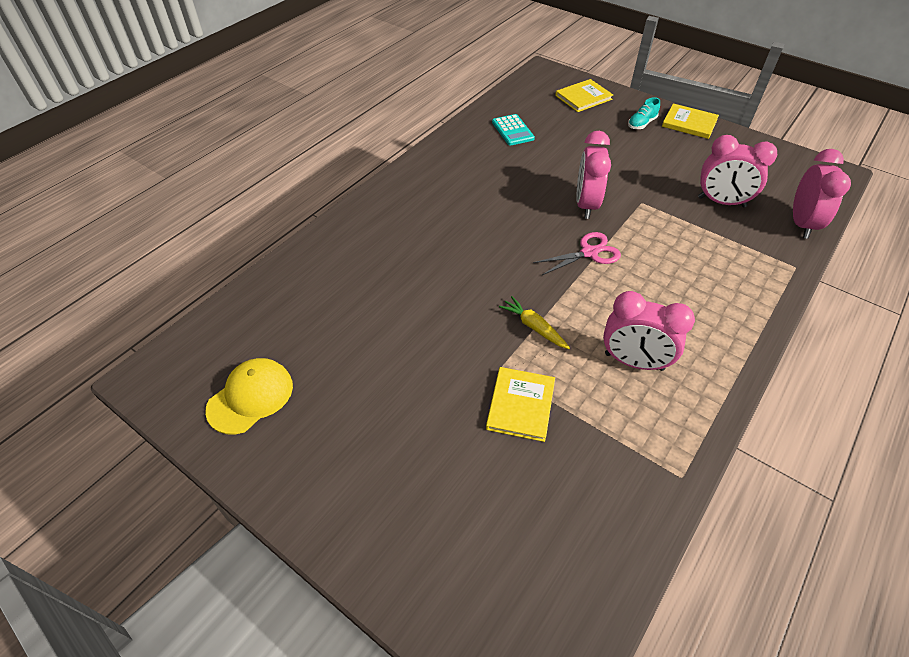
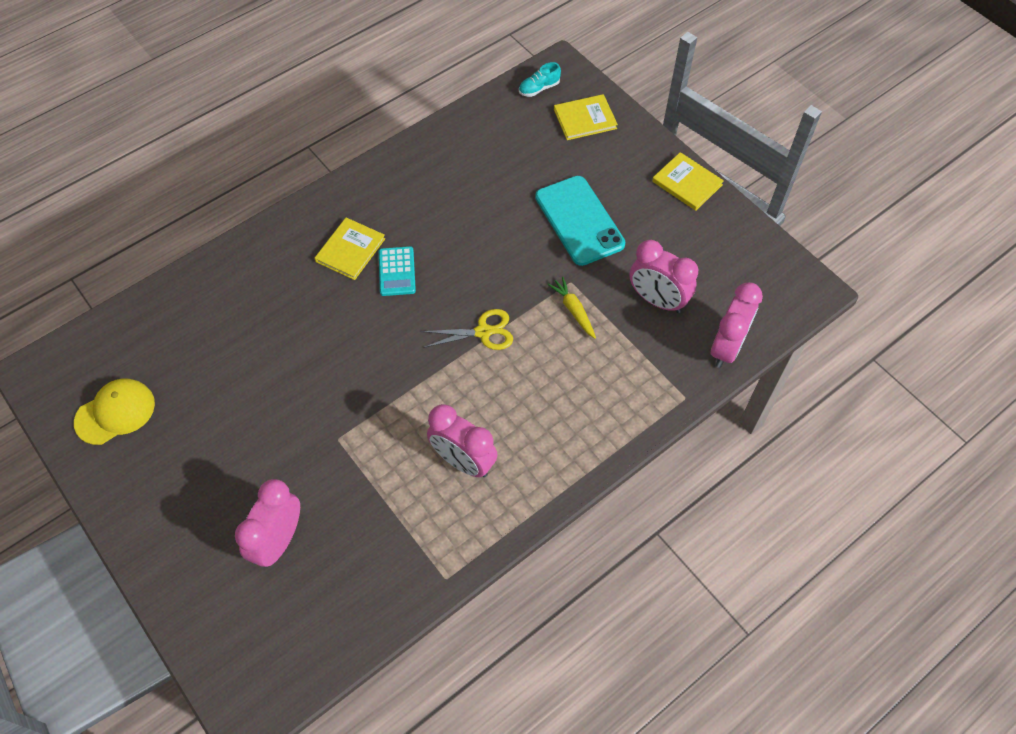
camera: 15 degrees right, 10 degrees up
yellow book [486,367,555,442] -> yellow book moved to [315,218,385,280]
turquoise calculator [492,114,535,146] -> turquoise calculator moved to [379,246,416,296]
yellow carrot [499,296,570,349] -> yellow carrot moved to [547,277,596,339]
pink scissors [533,232,621,275] -> yellow scissors [421,309,513,350]
pink clock [576,131,611,219] -> pink clock moved to [235,479,300,568]
turquoise shoe [628,97,660,129] -> turquoise shoe moved to [519,62,561,97]
none -> turquoise phone [535,176,625,266]

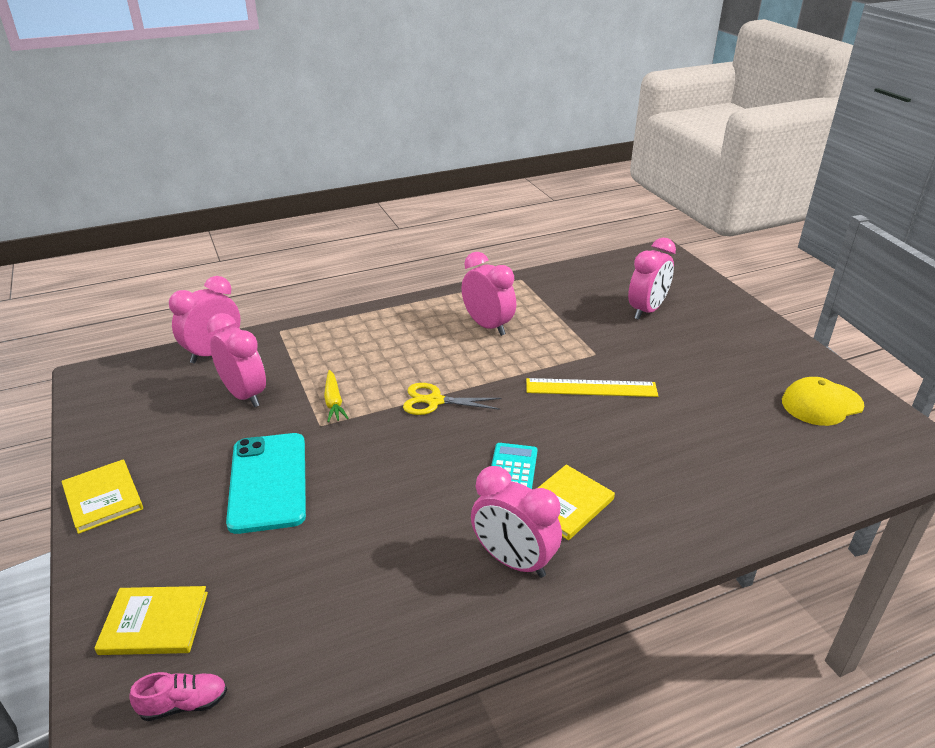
camera: 165 degrees left, 25 degrees down
turquoise shoe [519,62,561,97] -> pink shoe [129,672,227,721]
none -> pink clock [471,466,562,578]
none -> yellow ruler [526,378,658,397]

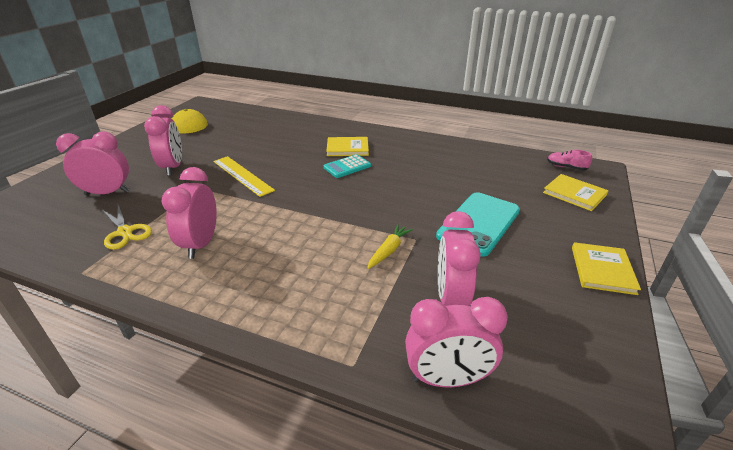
camera: 135 degrees left, 0 degrees up
yellow scissors [403,383,501,415] -> yellow scissors moved to [103,205,152,250]
pink clock [471,466,562,578] -> pink clock moved to [144,105,182,176]

